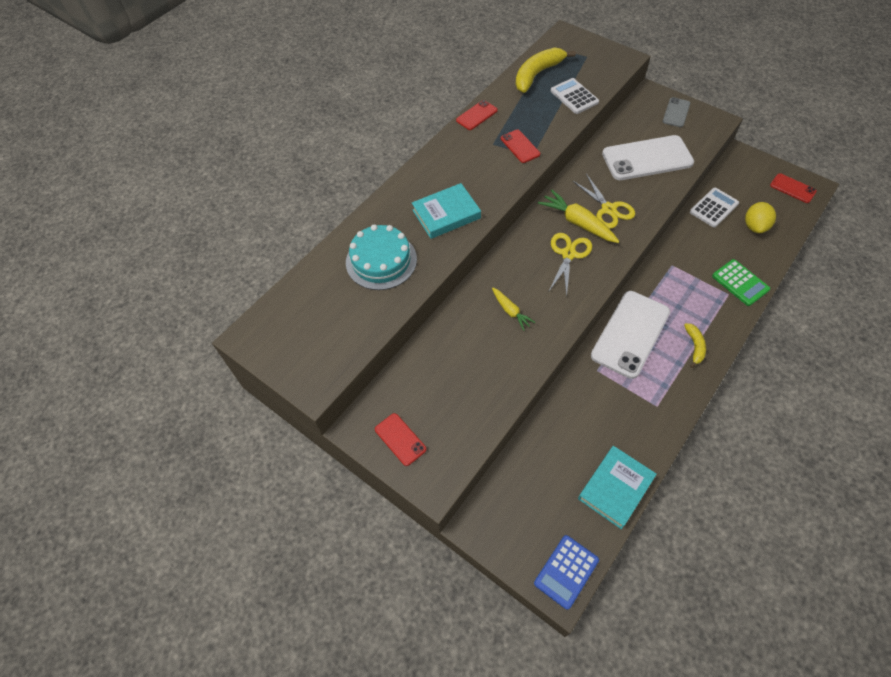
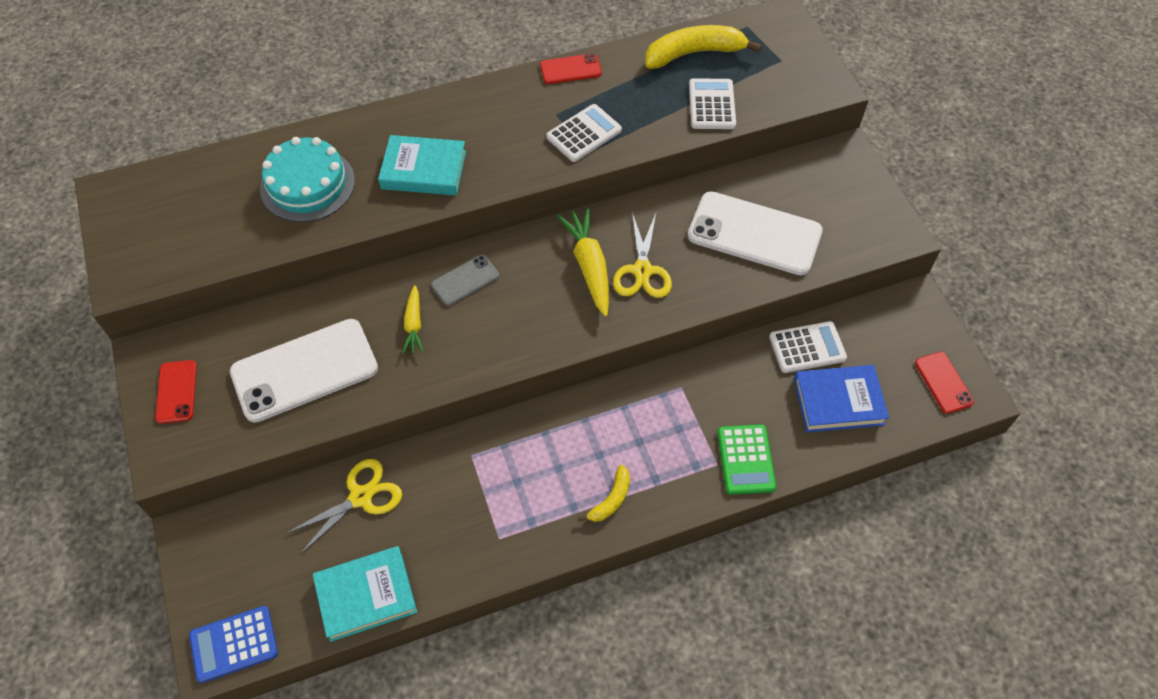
camera: 30 degrees right, 0 degrees up
red phone [501,130,540,163] -> white calculator [546,104,622,162]
yellow scissors [549,233,592,297] -> yellow scissors moved to [285,459,402,555]
white phone [591,291,670,379] -> white phone moved to [230,319,378,423]
grey phone [663,97,690,127] -> grey phone moved to [431,255,499,306]
yellow lemon [745,202,776,233] -> blue book [794,365,889,432]

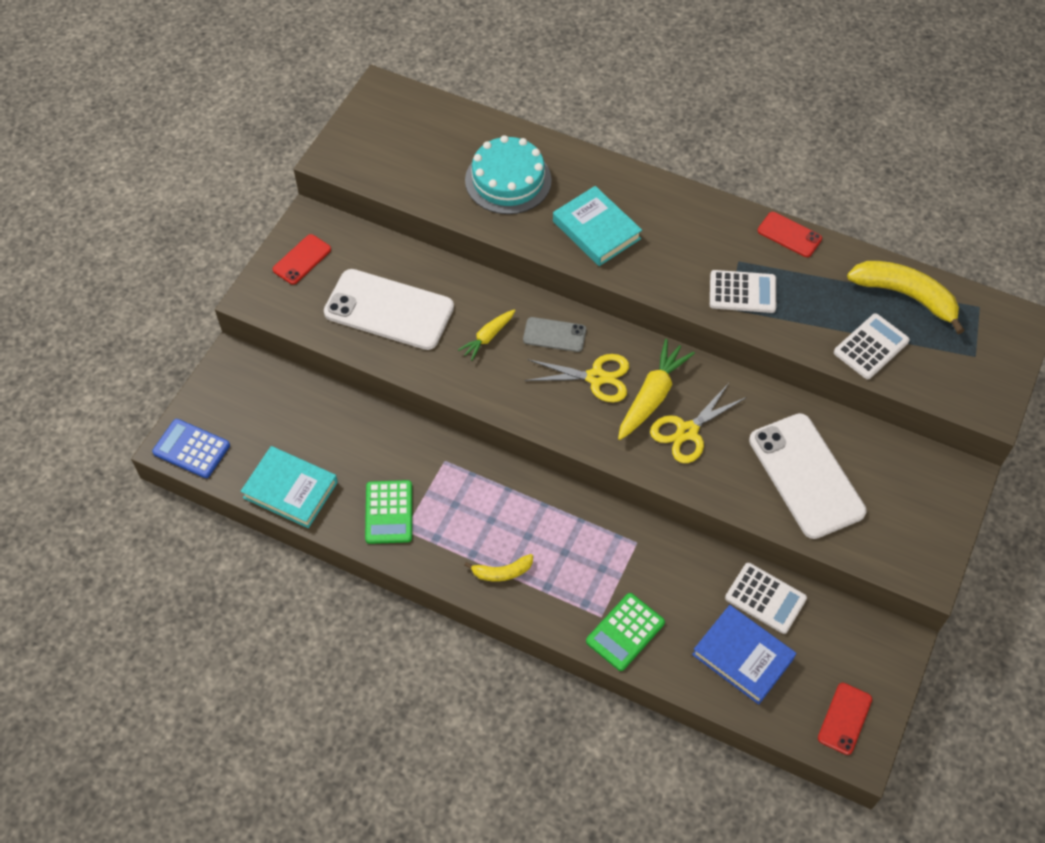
camera: 45 degrees right, 0 degrees up
yellow scissors [285,459,402,555] -> yellow scissors moved to [525,354,629,402]
none -> green calculator [365,480,412,544]

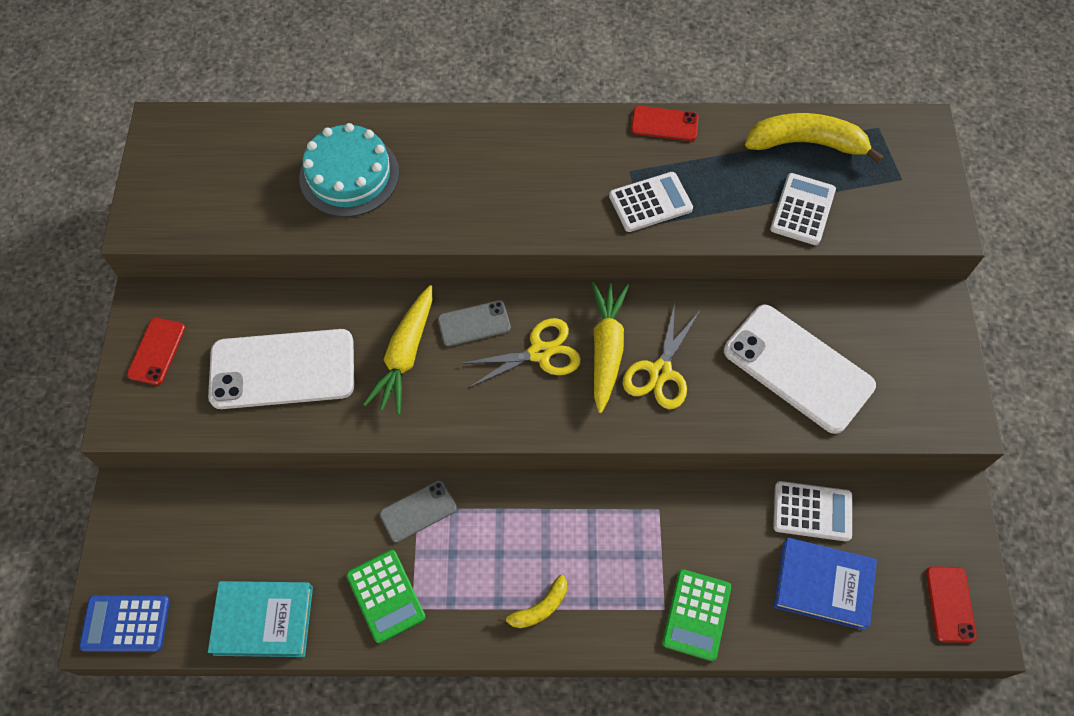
camera: 25 degrees left, 5 degrees up
yellow carrot [458,309,516,361] -> yellow carrot [363,285,432,415], size x1.68
turquoise book [553,186,642,266] -> none
none -> grey phone [380,480,457,542]

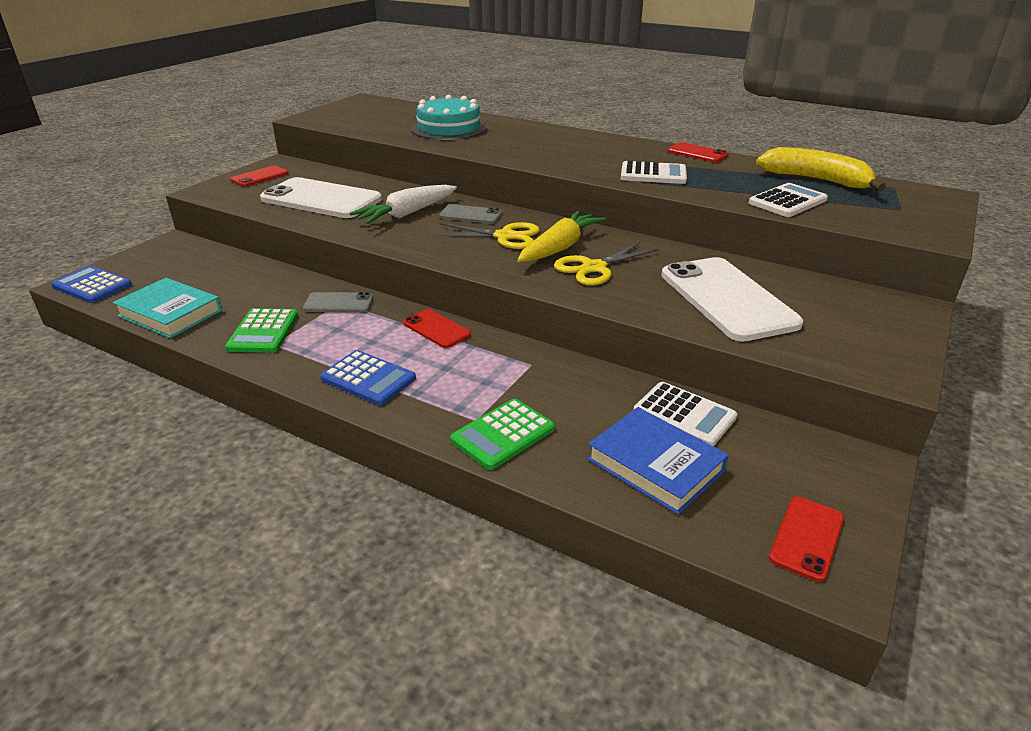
camera: 30 degrees right, 30 degrees down
yellow carrot [363,285,432,415] -> white carrot [349,185,457,224]
yellow banana [497,575,567,628] -> blue calculator [320,350,416,406]
none -> red phone [403,309,471,348]

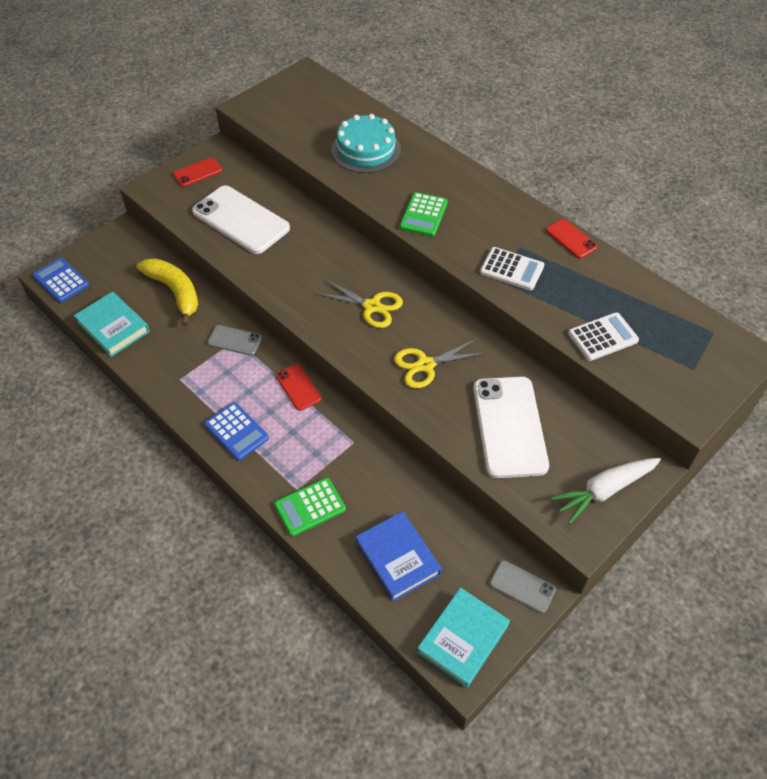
camera: 15 degrees right, 20 degrees up
green calculator [225,308,298,353] -> green calculator moved to [400,192,448,237]
white carrot [349,185,457,224] -> white carrot moved to [550,458,661,524]
grey phone [439,204,502,224] -> grey phone moved to [490,560,556,613]
yellow carrot [517,211,606,262] -> none
white calculator [633,382,737,446] -> none
yellow banana [756,147,886,191] -> yellow banana moved to [137,258,198,326]
red phone [769,497,844,582] -> turquoise book [417,588,510,688]

